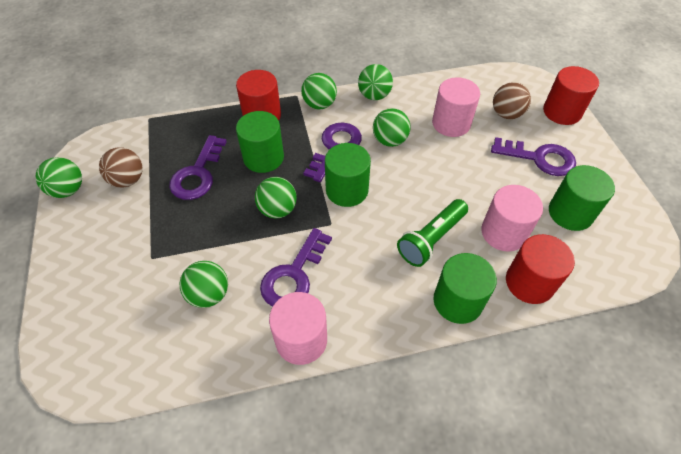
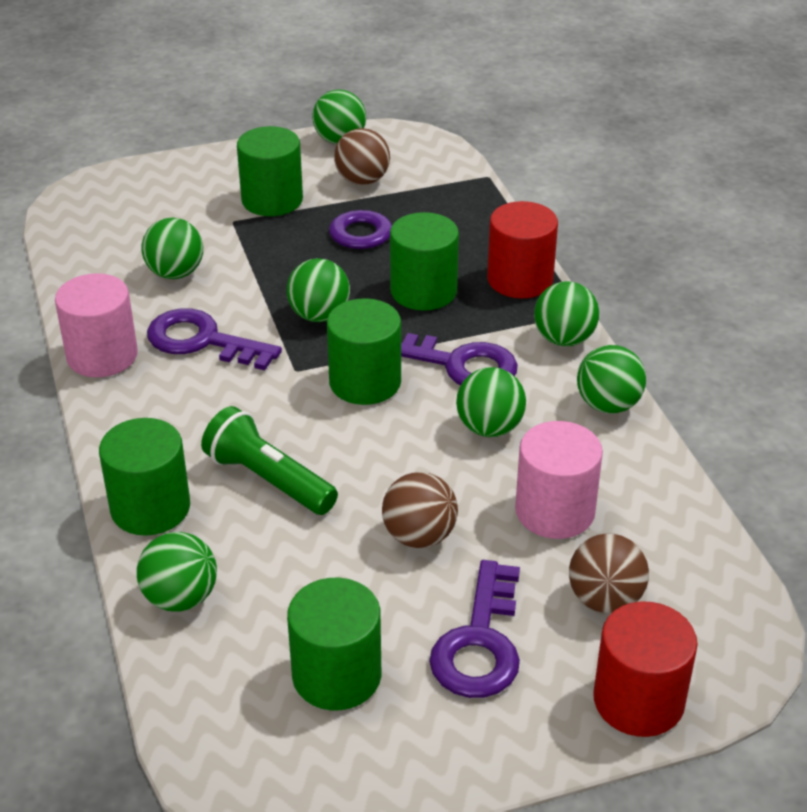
camera: 85 degrees right, 15 degrees down
pink cylinder [481,185,543,252] -> none
red cylinder [506,234,575,304] -> green ball [137,532,217,612]
none -> green cylinder [237,126,303,216]
none -> brown ball [382,472,458,548]

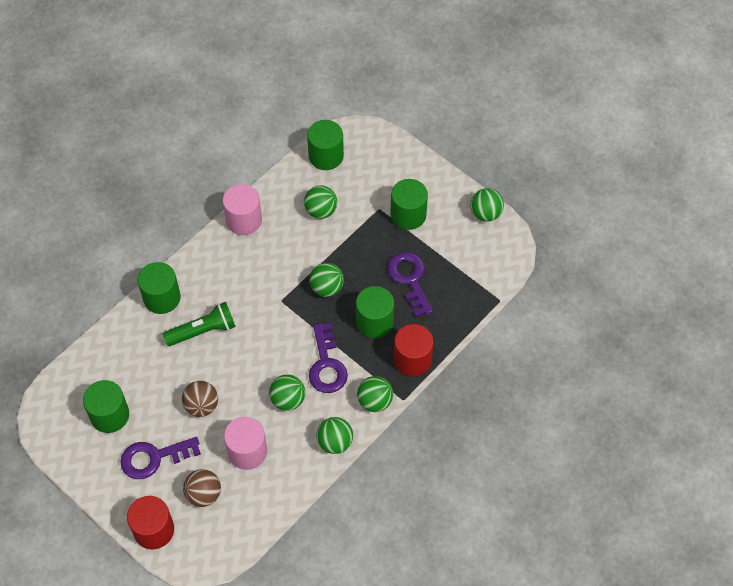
camera: 60 degrees right, 20 degrees up
green ball [137,532,217,612] -> none
purple key [147,308,282,370] -> none
green flashlight [201,406,338,515] -> green flashlight turned 60 degrees clockwise [163,302,236,346]
green cylinder [327,298,401,405] -> green cylinder moved to [307,120,344,170]
brown ball [334,128,390,185] -> none

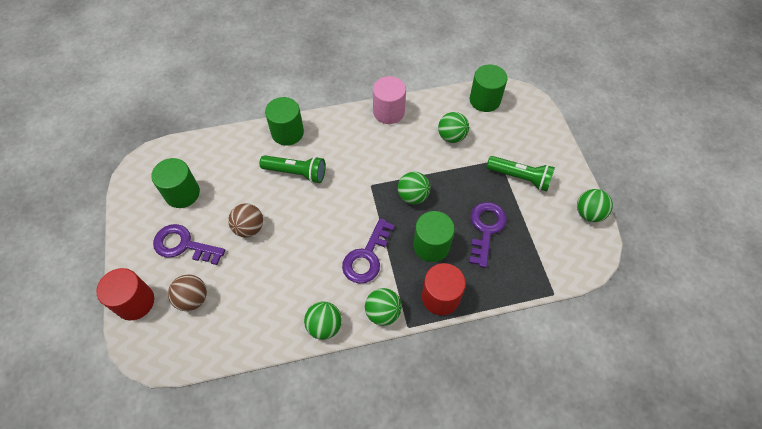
camera: 35 degrees right, 0 degrees up
pink cylinder [224,417,267,470] -> none
green ball [269,374,305,411] -> none
green cylinder [390,179,428,230] -> green flashlight [486,156,555,192]

